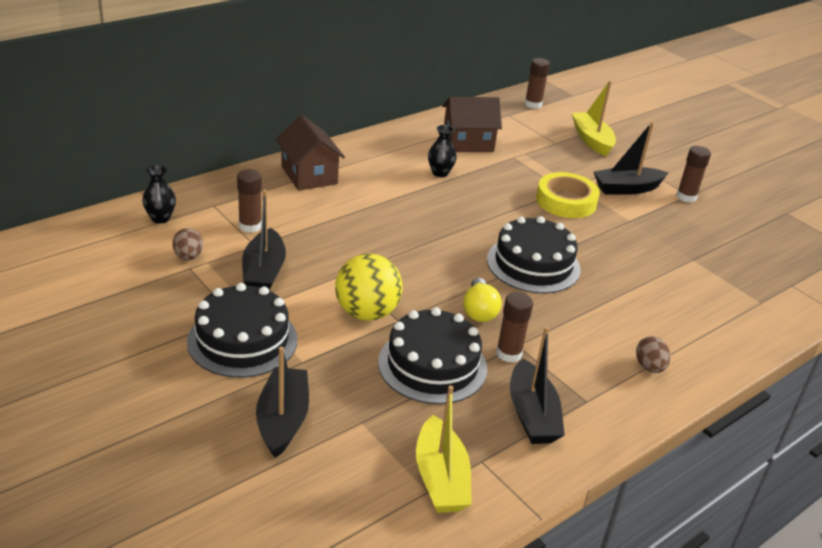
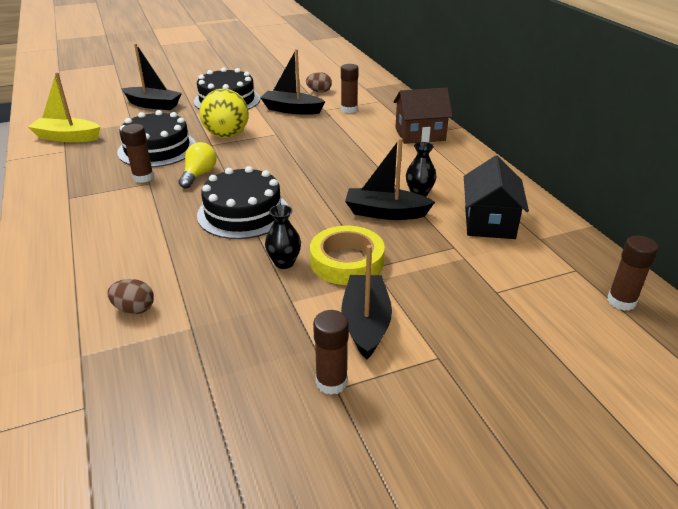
camera: 110 degrees right, 0 degrees up
black vase [142,165,176,224] -> black vase moved to [265,205,301,269]
brown house [443,97,502,152] -> black house [464,155,529,239]
yellow light bulb [463,278,502,322] -> yellow light bulb turned 90 degrees clockwise [178,142,217,189]
black boat [510,326,565,444] -> black boat moved to [345,138,435,220]
yellow boat [572,81,616,156] -> none
brown egg [636,336,670,373] -> brown egg moved to [107,279,154,314]

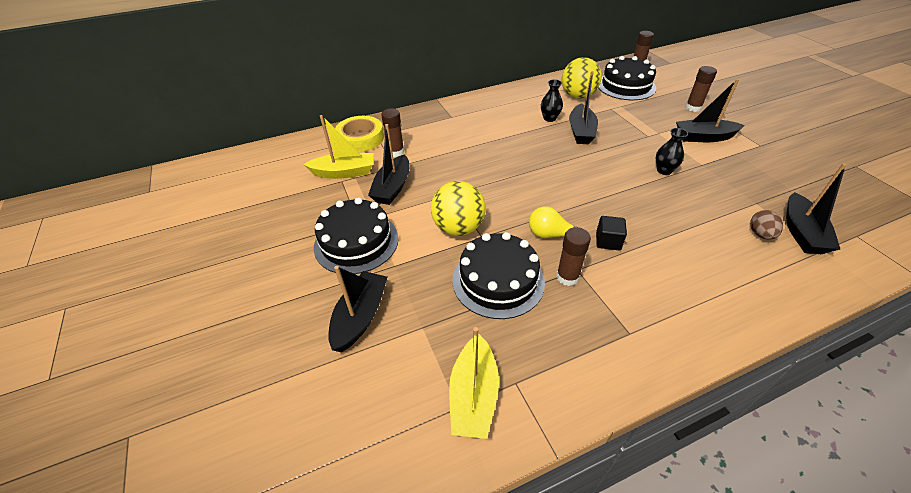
camera: 90 degrees left, 10 degrees up
black cake [197,166,288,239] -> black cake moved to [598,56,656,100]
brown egg [306,72,332,93] -> yellow boat [304,115,373,179]
yellow tape [310,226,385,285] -> yellow tape moved to [335,116,384,152]
brown glue stick [313,310,349,395] -> brown glue stick moved to [685,66,717,112]
brown house [393,88,453,144] -> none
black house [464,155,529,239] -> yellow ball [562,57,602,99]
none -> black cube [596,216,627,250]
none -> black boat [786,163,847,254]

